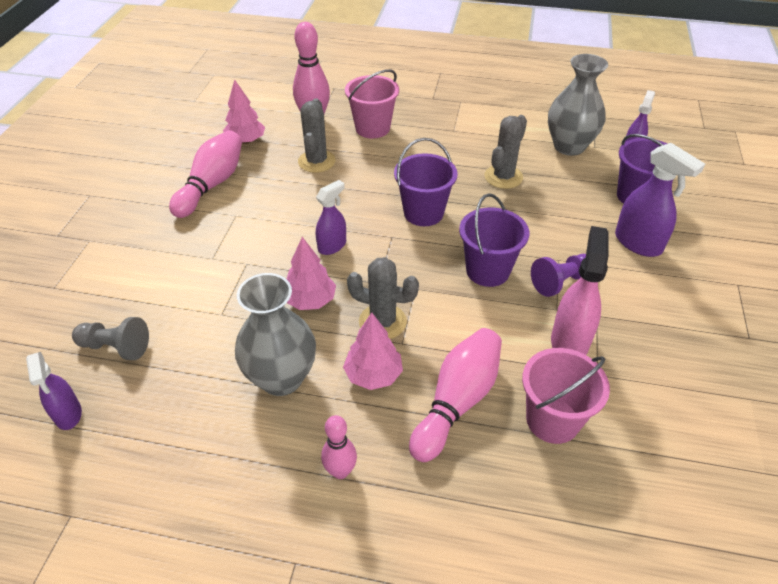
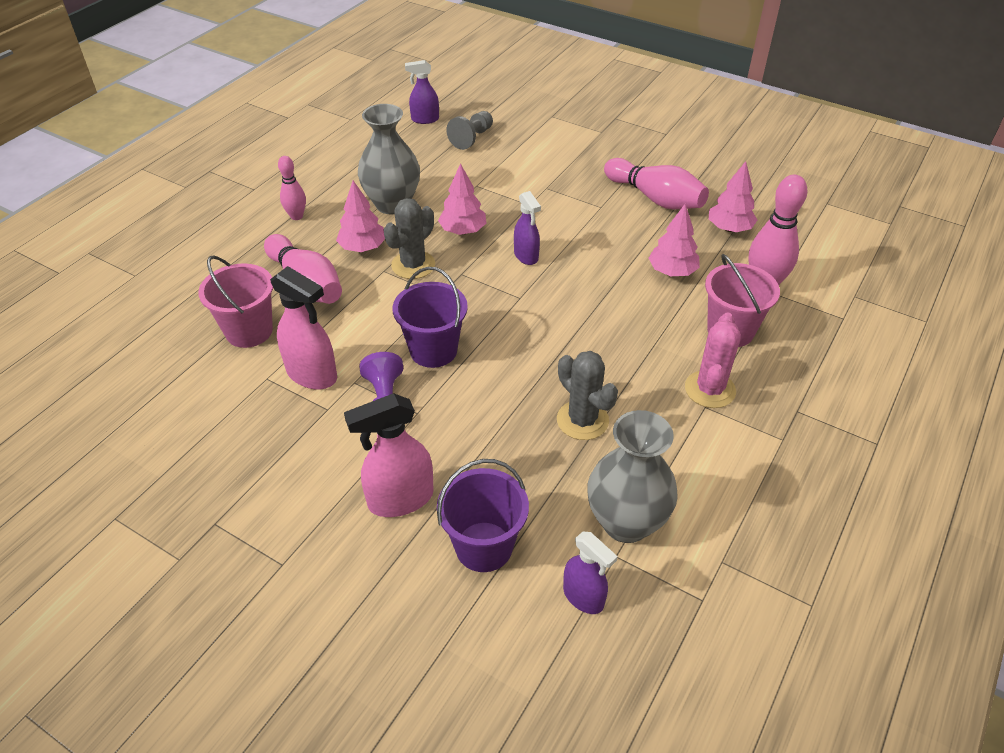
camera: 110 degrees right, 0 degrees up
grey cactus [298,98,336,173] -> pink tree [649,204,700,276]
purple bucket [394,138,458,226] -> none
purple spray bottle [615,143,705,257] -> pink spray bottle [344,394,434,517]
none -> pink cactus [685,312,741,408]

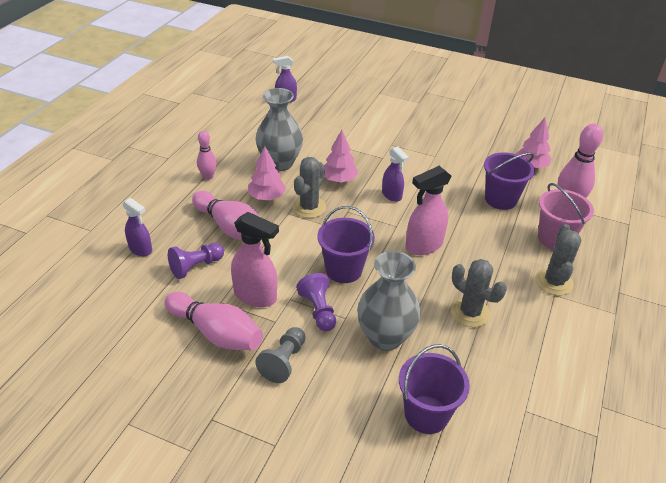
camera: 10 degrees left, 5 degrees down
pink bucket [198,255,273,348] -> purple pawn [168,243,224,279]
pink spray bottle [344,394,434,517] -> pink spray bottle moved to [405,166,451,255]
grey pawn [446,111,493,150] -> grey pawn moved to [255,327,306,383]
purple spray bottle [563,532,618,614] -> purple spray bottle moved to [122,198,152,256]
grey vase [587,410,678,543] -> grey vase moved to [357,251,421,351]
pink bowling pin [604,158,709,209] -> pink bowling pin moved to [165,292,263,350]
pink tree [649,204,700,276] -> purple bucket [484,152,535,210]
pink cactus [685,312,741,408] -> grey cactus [535,224,581,295]

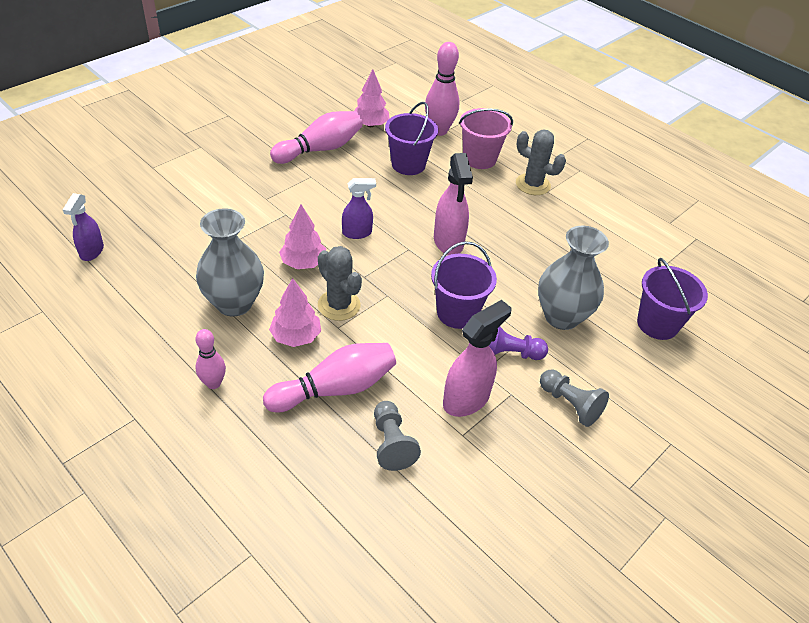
camera: 70 degrees left, 5 degrees up
purple spray bottle [122,198,152,256] -> none
pink bowling pin [165,292,263,350] -> pink bowling pin moved to [270,111,363,164]
purple pawn [168,243,224,279] -> grey pawn [374,401,421,471]
grey cactus [451,259,507,327] -> none

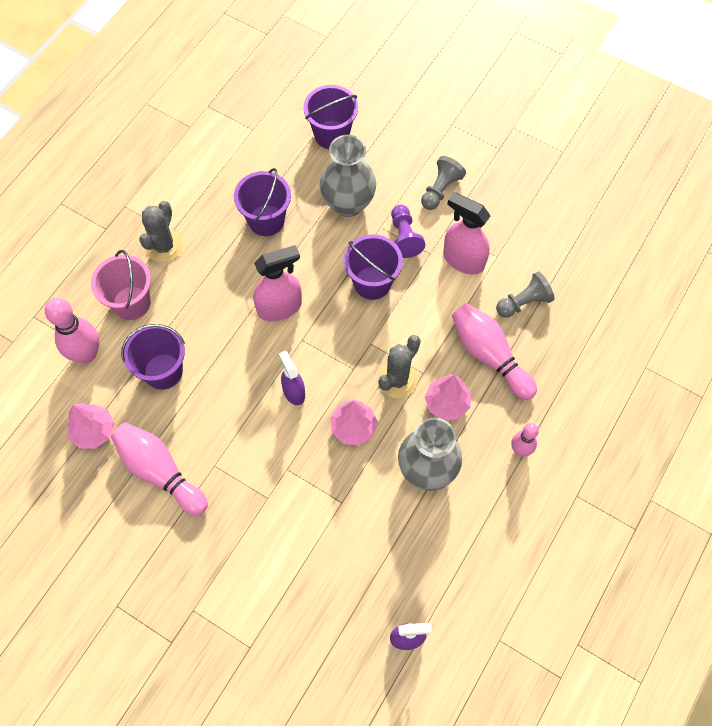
camera: 100 degrees left, 20 degrees up
none -> purple bucket [234,168,291,236]

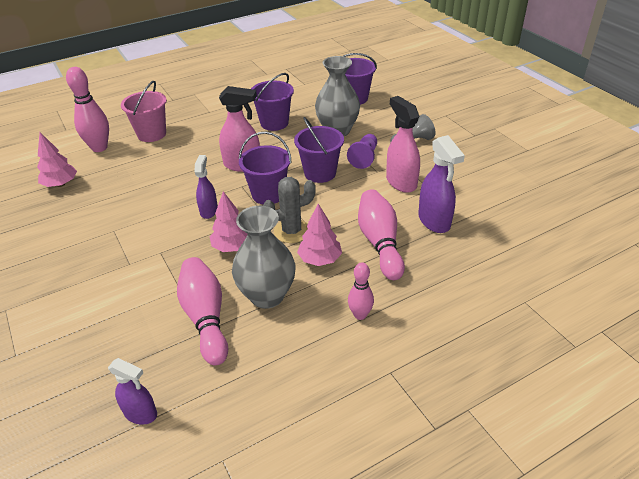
camera: 30 degrees right, 25 degrees down
pink bowling pin [111,422,208,516] -> pink bowling pin moved to [177,257,228,365]
purple bucket [121,324,185,390] -> purple bucket moved to [239,132,292,205]
grey cactus [139,201,183,263] -> none
grey pawn [496,271,555,318] -> purple spray bottle [418,135,465,233]

